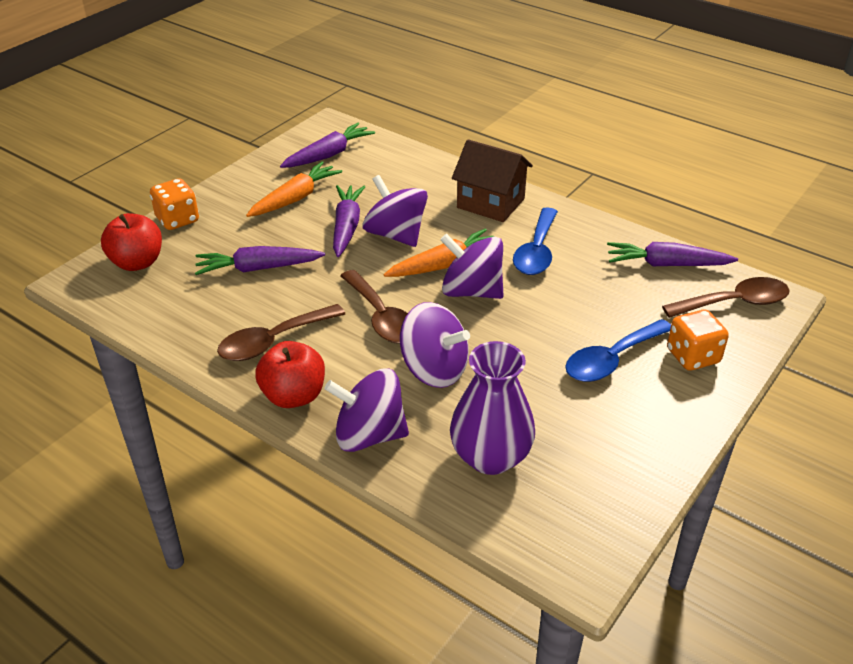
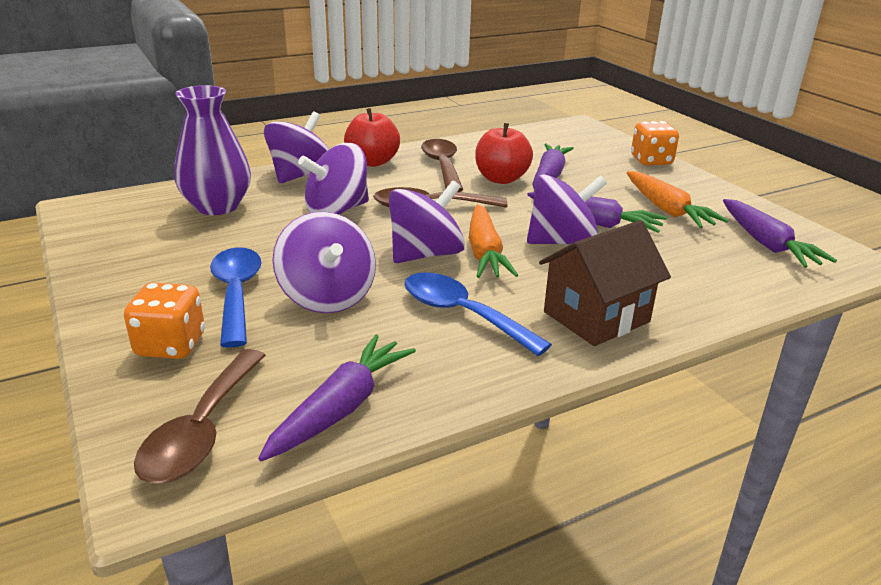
camera: 115 degrees right, 10 degrees down
red apple [101,213,162,271] -> red apple moved to [475,123,533,184]
none -> purple spinning top [273,212,376,313]

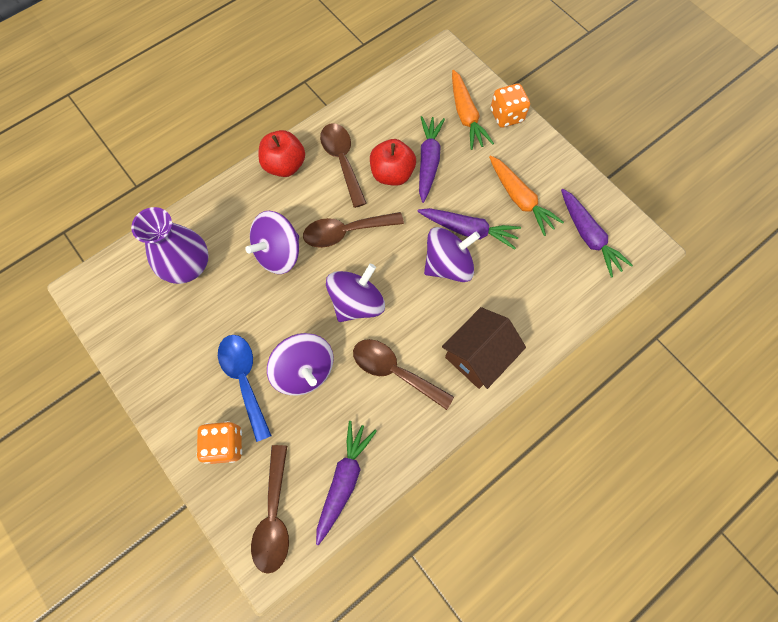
camera: 10 degrees left, 40 degrees up
purple spinning top [264,112,329,183] -> none
blue spoon [404,272,552,356] -> brown spoon [353,339,454,410]
orange carrot [469,205,518,278] -> orange carrot moved to [452,70,494,150]

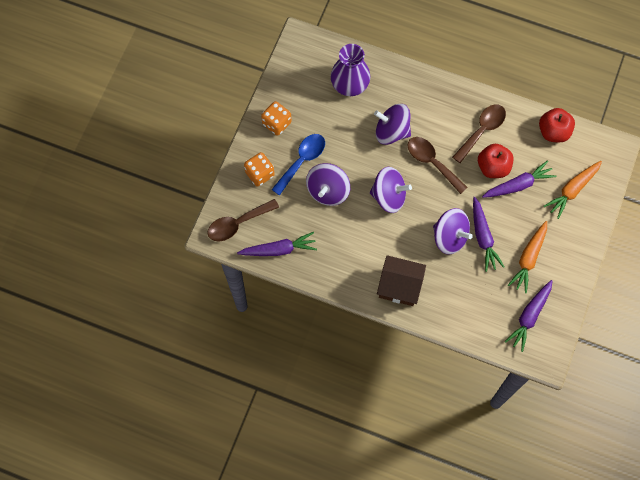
camera: 60 degrees right, 0 degrees up
red apple [258,130,305,177] -> red apple moved to [539,108,575,142]
brown spoon [353,339,454,410] -> none
orange dice [491,83,530,128] -> orange dice moved to [261,101,292,136]

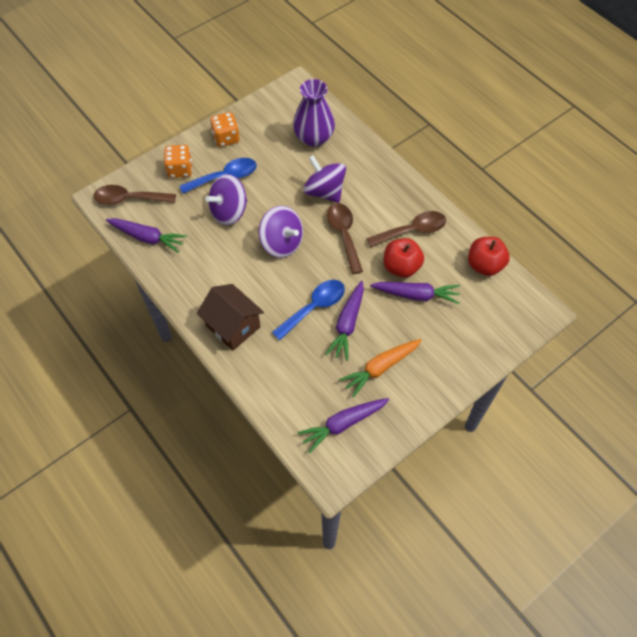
camera: 30 degrees right, 10 degrees down
purple spinning top [433,208,473,255] -> blue spoon [272,280,345,340]
orange carrot [544,161,602,219] -> none

